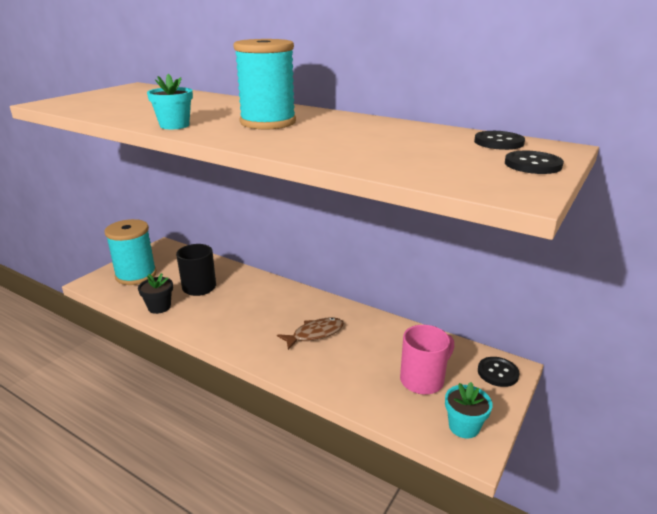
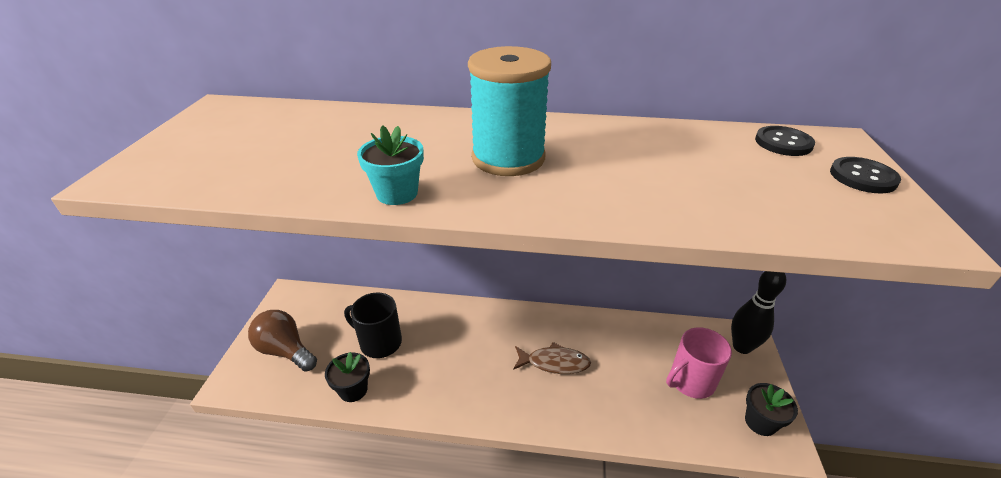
camera: 25 degrees left, 10 degrees up
turquoise spool [105,219,157,285] -> brown light bulb [248,310,317,372]
brown fish [277,317,344,350] -> brown fish turned 60 degrees clockwise [513,342,591,374]
pink mug [400,325,454,395] -> pink mug turned 150 degrees counterclockwise [666,327,732,399]
turquoise flower pot [445,382,493,439] -> black flower pot [745,383,798,436]
black button [478,357,520,387] -> black bowling pin [731,271,786,354]

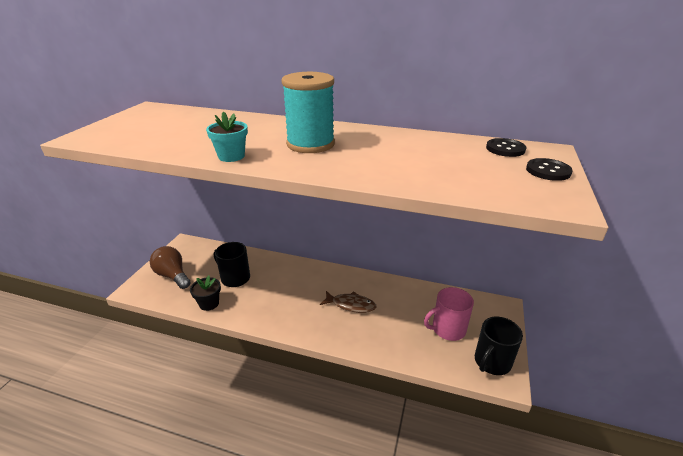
camera: 10 degrees right, 5 degrees down
black bowling pin [731,271,786,354] -> none
black flower pot [745,383,798,436] -> black mug [475,317,523,375]

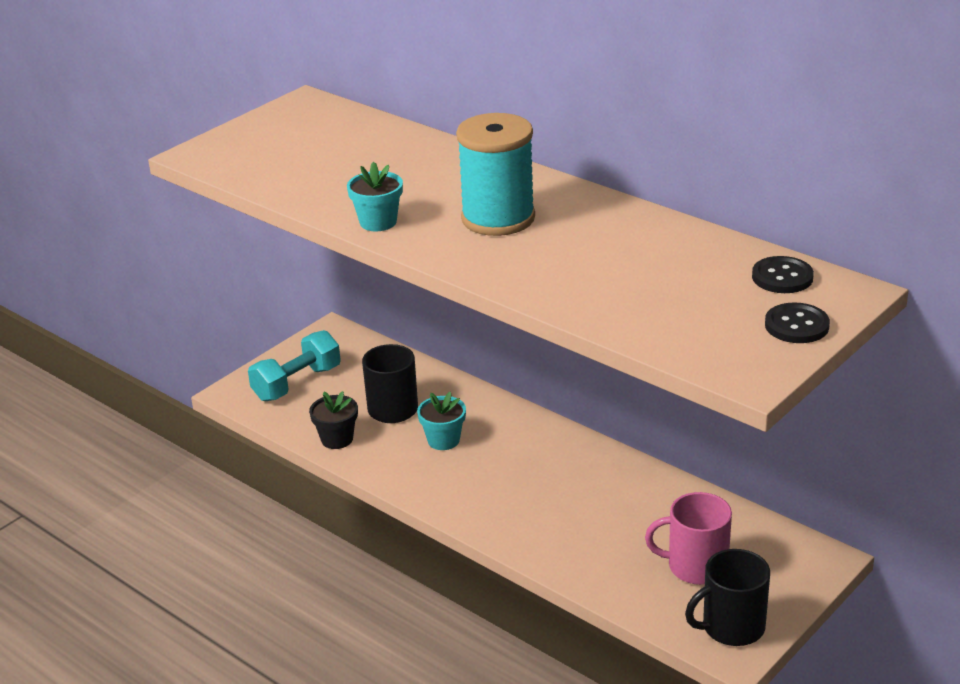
camera: 25 degrees right, 0 degrees up
brown light bulb [150,246,191,289] -> turquoise dumbbell [248,330,341,401]
brown fish [320,291,376,313] -> none
none -> turquoise flower pot [417,392,466,450]

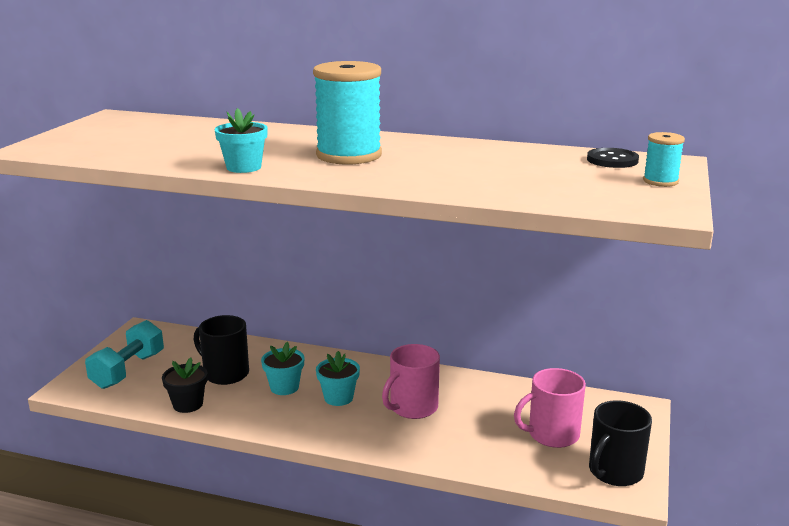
camera: 25 degrees left, 10 degrees down
black button [765,303,830,343] -> turquoise spool [643,132,685,187]
none -> turquoise flower pot [316,351,360,406]
none -> pink mug [382,344,440,419]

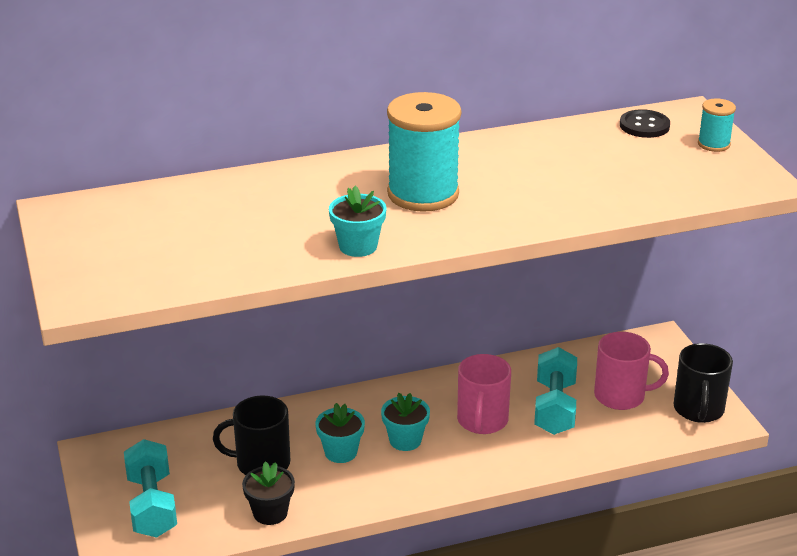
camera: 35 degrees left, 10 degrees up
pink mug [514,368,586,448] -> pink mug turned 120 degrees counterclockwise [594,332,669,410]
none -> turquoise dumbbell [534,347,577,435]

